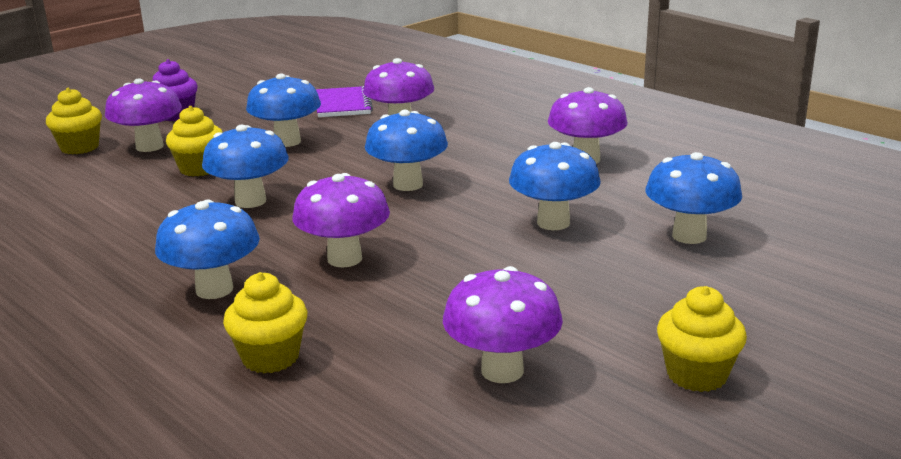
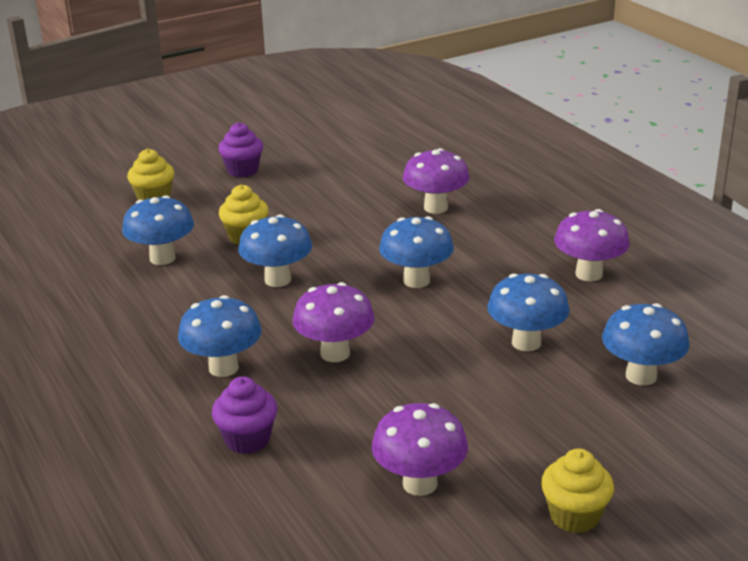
camera: 15 degrees right, 5 degrees up
purple mushroom [105,78,182,152] -> none
yellow cupcake [223,272,307,373] -> purple cupcake [212,376,277,454]
blue mushroom [246,74,321,147] -> blue mushroom moved to [122,195,194,265]
purple notebook [316,86,373,117] -> none

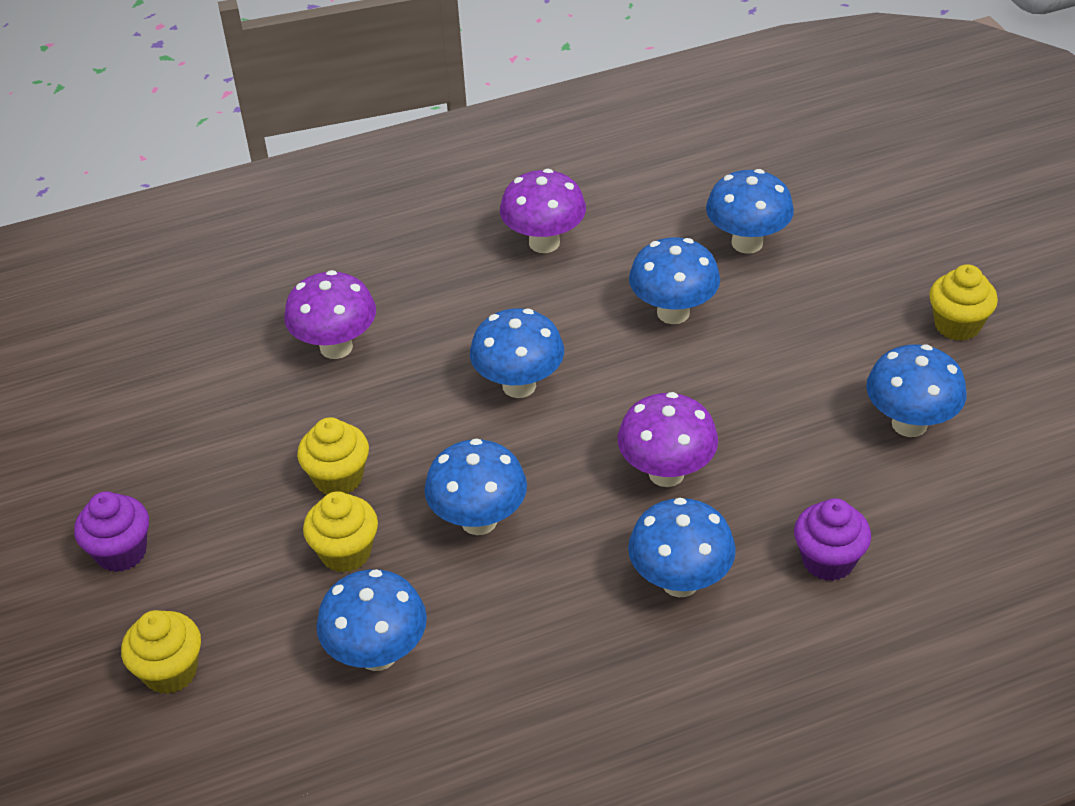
camera: 80 degrees left, 15 degrees up
purple mushroom [372,403,468,496] -> blue mushroom [866,344,967,437]
none -> yellow cupcake [297,417,369,494]

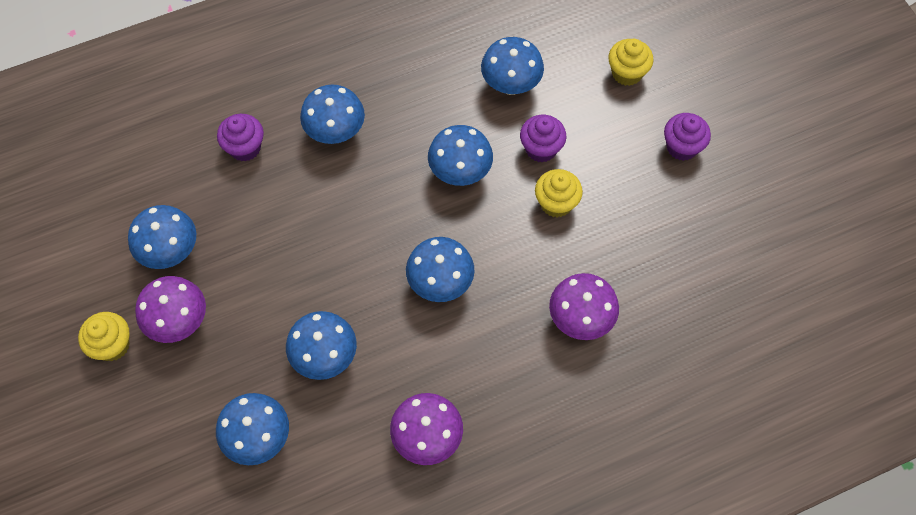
camera: 175 degrees right, 20 degrees up
yellow cupcake [303,491,378,573] -> purple cupcake [520,115,566,163]
purple mushroom [618,392,718,487] -> purple mushroom moved to [135,276,206,343]

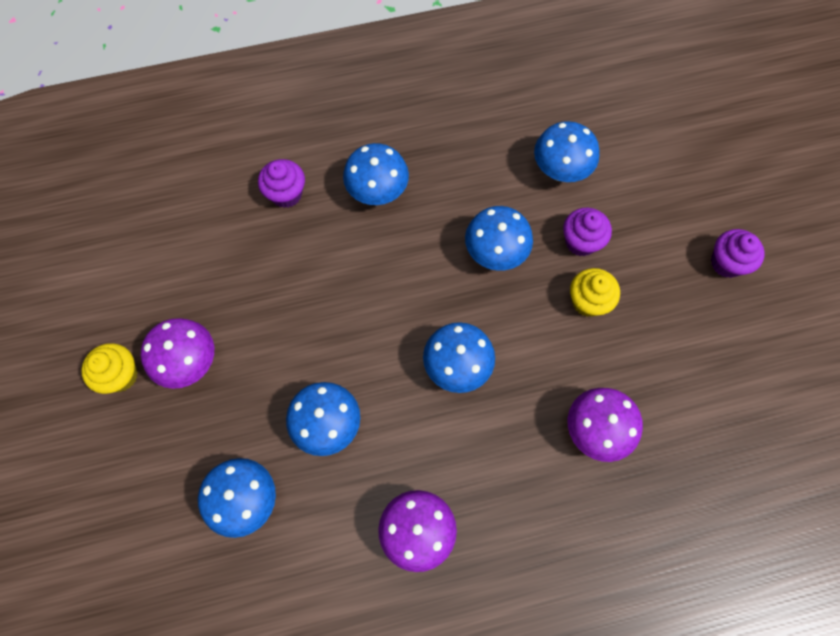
camera: 10 degrees right, 5 degrees up
blue mushroom [128,205,196,269] -> none
yellow cupcake [608,39,654,86] -> none

